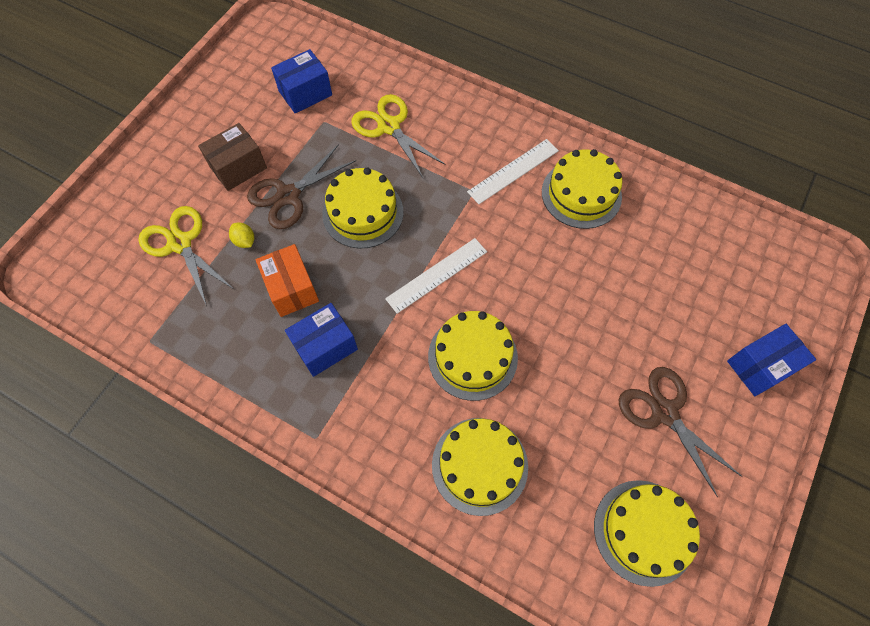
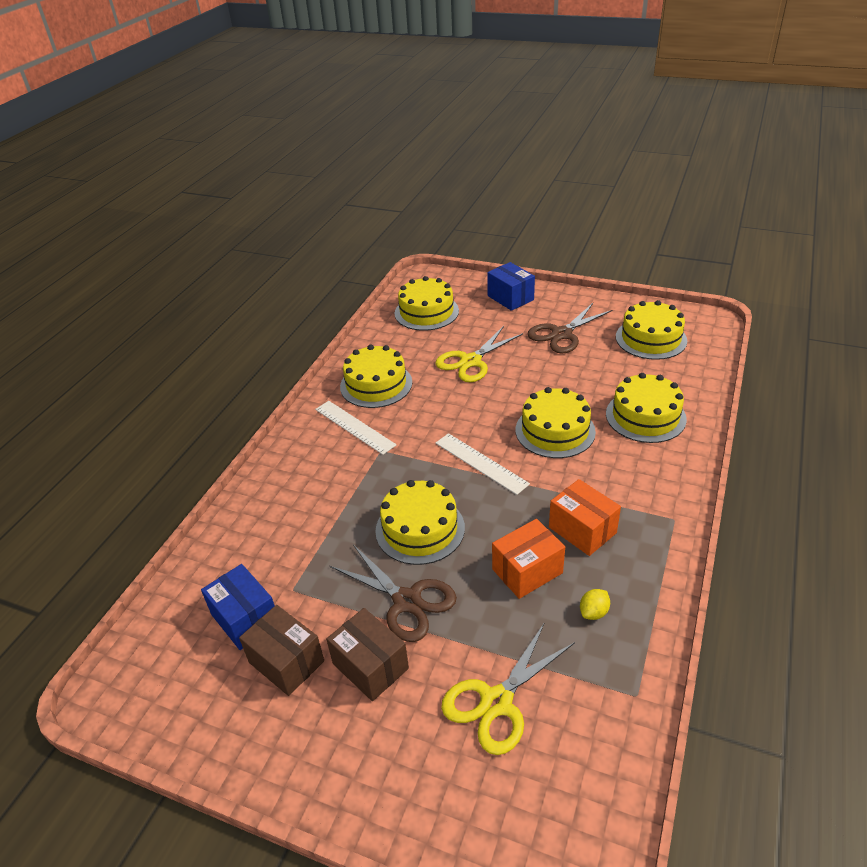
camera: 95 degrees left, 25 degrees down
yellow lemon [229,222,254,248] -> yellow lemon moved to [580,589,610,620]
blue box [285,303,358,377] -> orange box [549,479,621,556]
yellow scissors [351,94,446,178] -> yellow scissors moved to [435,326,523,382]
none -> brown box [239,605,324,696]
none -> yellow cake [395,276,459,331]

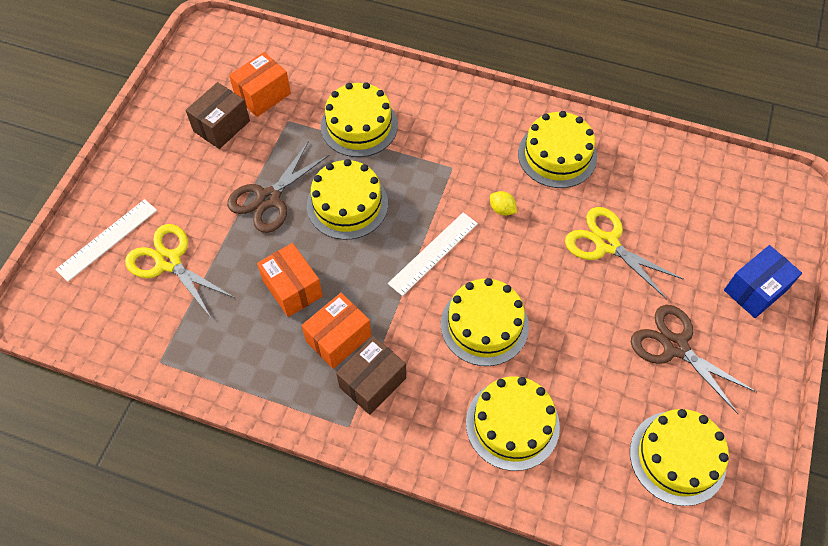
camera: 85 degrees right, 20 degrees up
blue box [201,564,275,650] -> orange box [229,52,291,117]
white ruler [315,401,396,455] -> white ruler moved to [55,199,157,282]
brown box [326,608,409,701] -> brown box moved to [336,336,406,415]
yellow cake [395,276,459,331] -> yellow cake moved to [321,82,398,157]
yellow lemon [580,589,610,620] -> yellow lemon moved to [490,191,517,216]

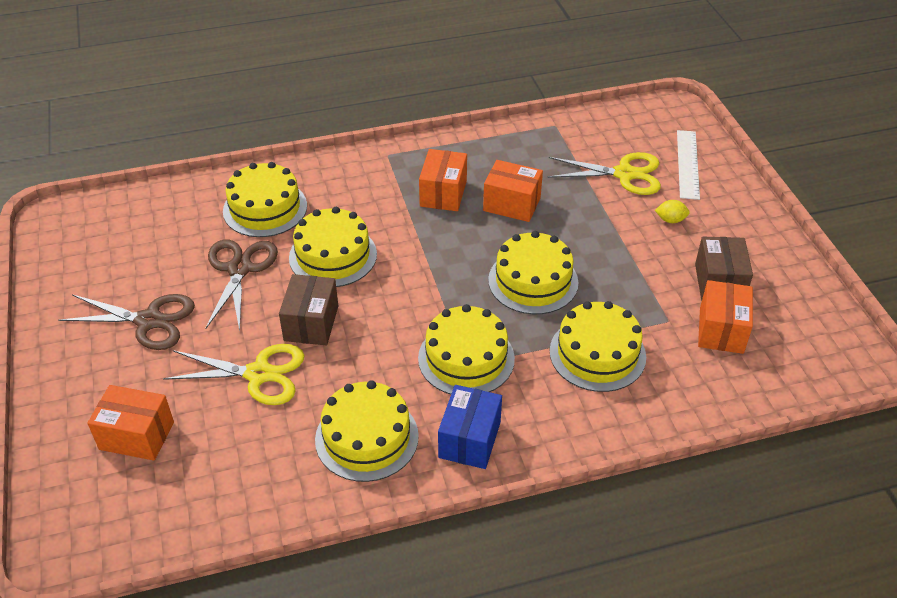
camera: 145 degrees right, 15 degrees down
brown scissors [227,142,330,233] -> brown scissors moved to [205,240,278,331]
brown box [336,336,406,415] -> brown box moved to [279,274,338,345]
white ruler [388,212,478,296] -> none
yellow lemon [490,191,517,216] -> yellow lemon moved to [655,200,690,223]
yellow cake [630,409,729,506] -> yellow cake moved to [418,304,515,394]
blue box [724,245,802,318] -> blue box moved to [438,385,502,469]
none -> orange box [87,385,174,461]

